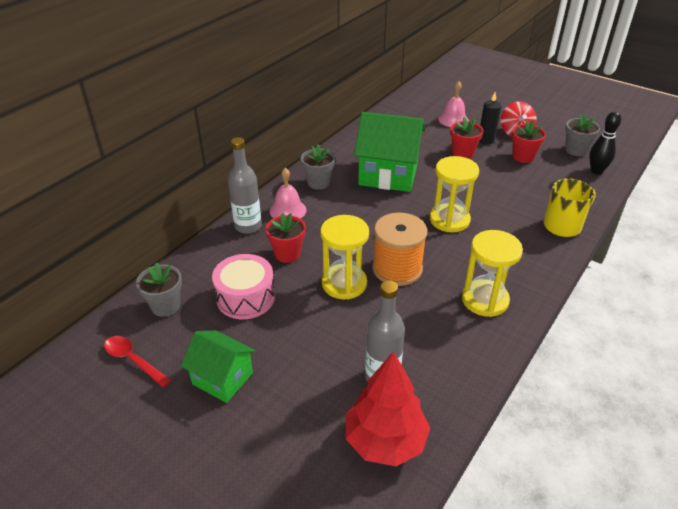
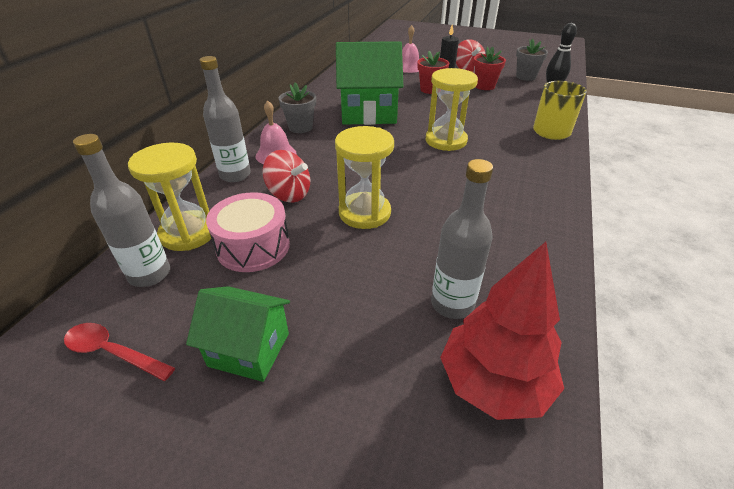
camera: 15 degrees left, 0 degrees up
grey flower pot [136,262,182,317] -> grey bottle [73,134,170,287]
red flower pot [266,213,306,263] -> red spinning top [262,150,310,202]
orange spool [372,212,427,286] -> none
yellow hourglass [462,230,523,317] -> yellow hourglass moved to [128,143,211,251]

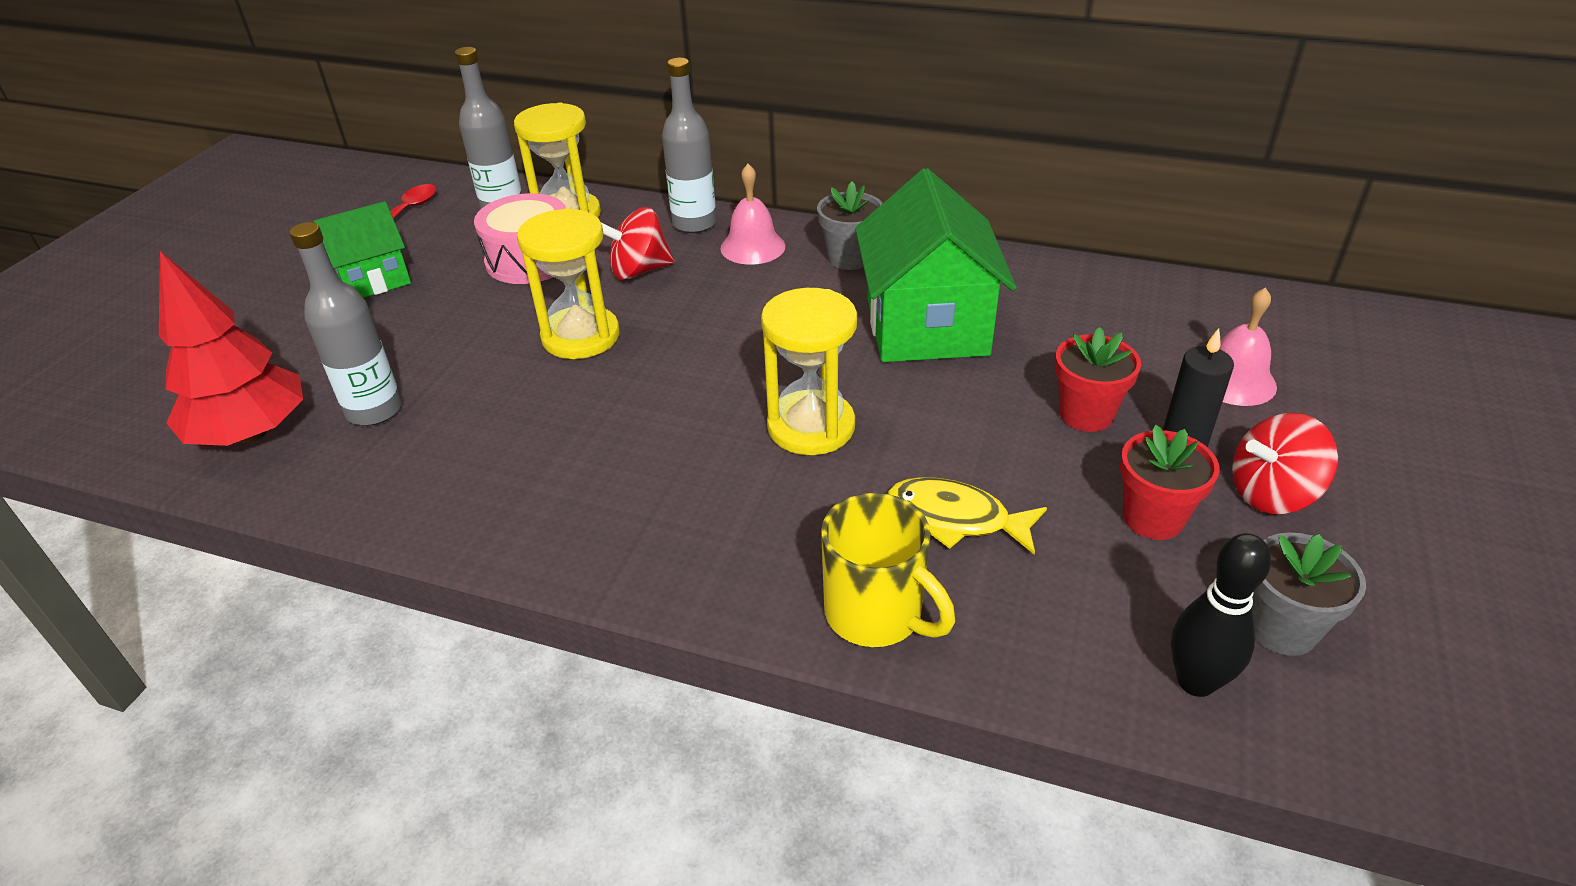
camera: 90 degrees right, 0 degrees up
green house [186,286,290,382] -> green house turned 45 degrees clockwise [314,201,411,298]
red spinning top [262,150,310,202] -> red spinning top turned 45 degrees clockwise [601,207,675,280]
none -> yellow fish [888,477,1047,555]

